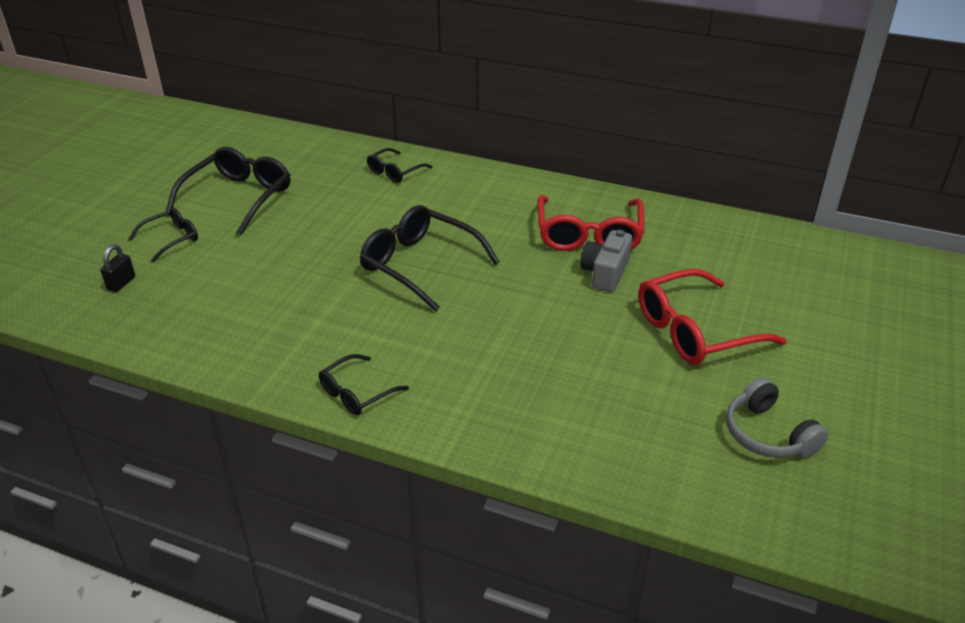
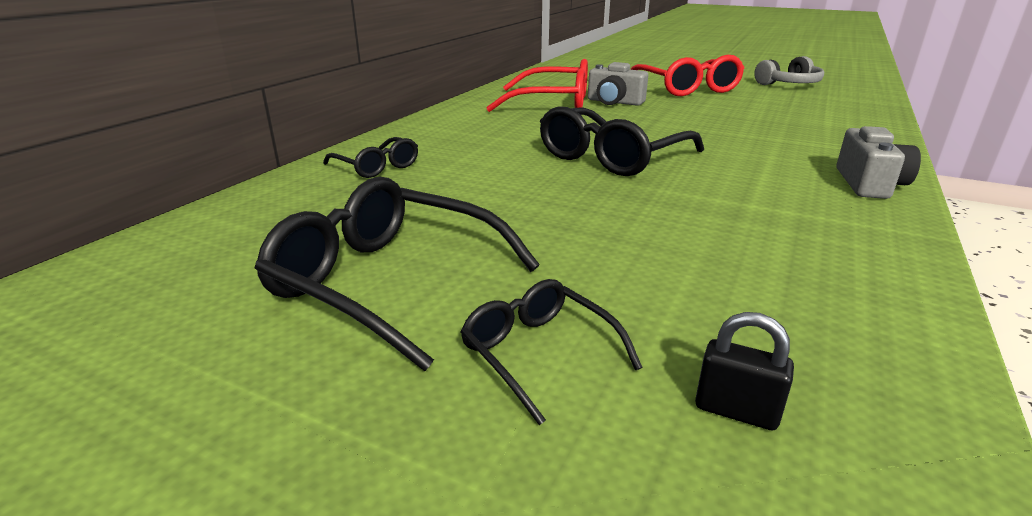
camera: 85 degrees left, 10 degrees down
black glasses [319,354,409,415] -> grey camera [836,126,921,199]

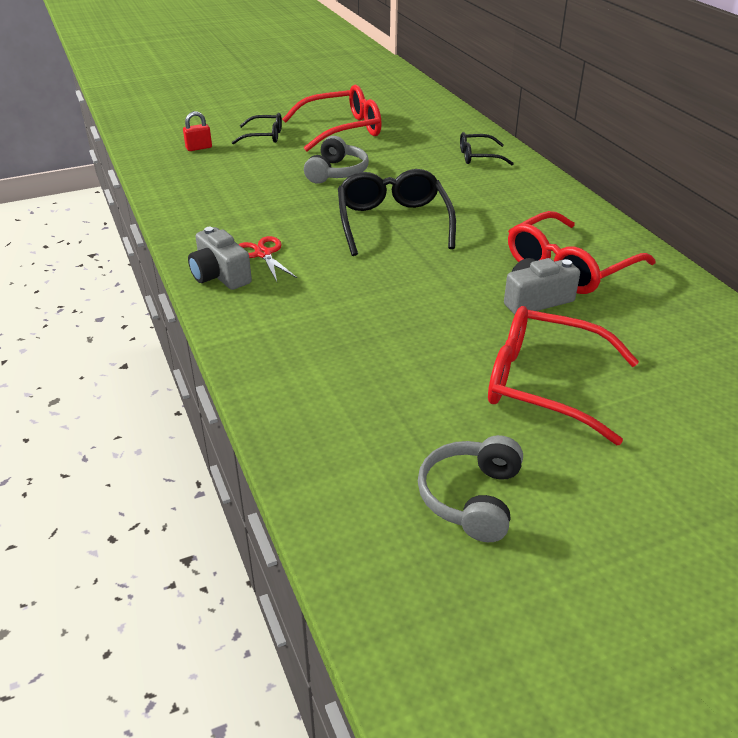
camera: 130 degrees right, 10 degrees up
black glasses [254,177,540,371] -> red glasses [282,85,382,151]
black padlock [695,312,794,430] -> red padlock [183,111,212,151]
none -> red scissors [238,236,297,282]
none -> grey headphones [304,136,369,184]

